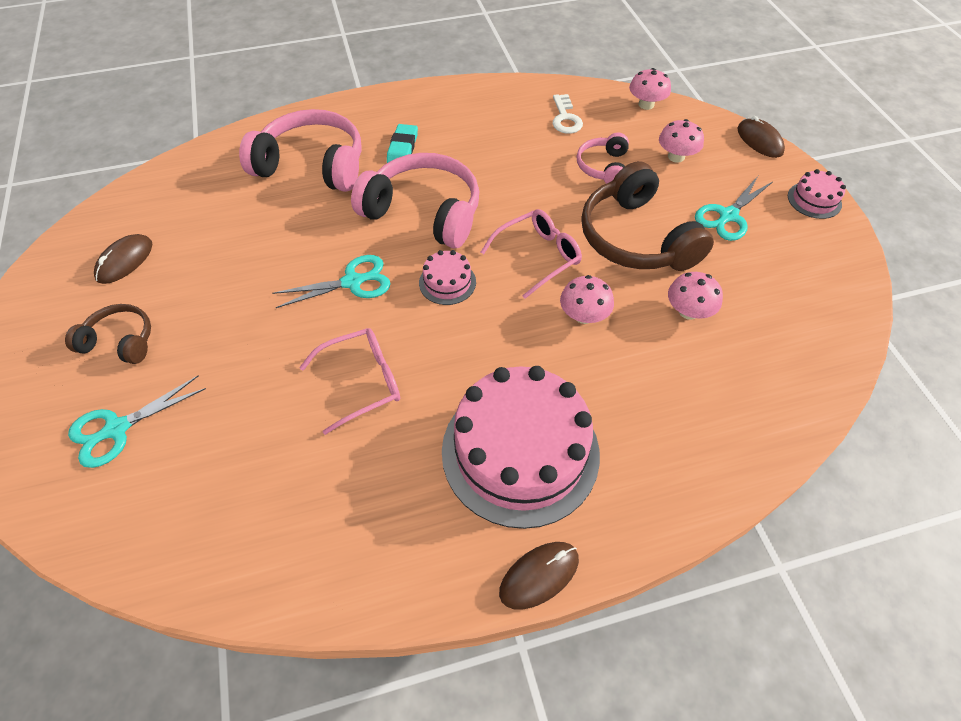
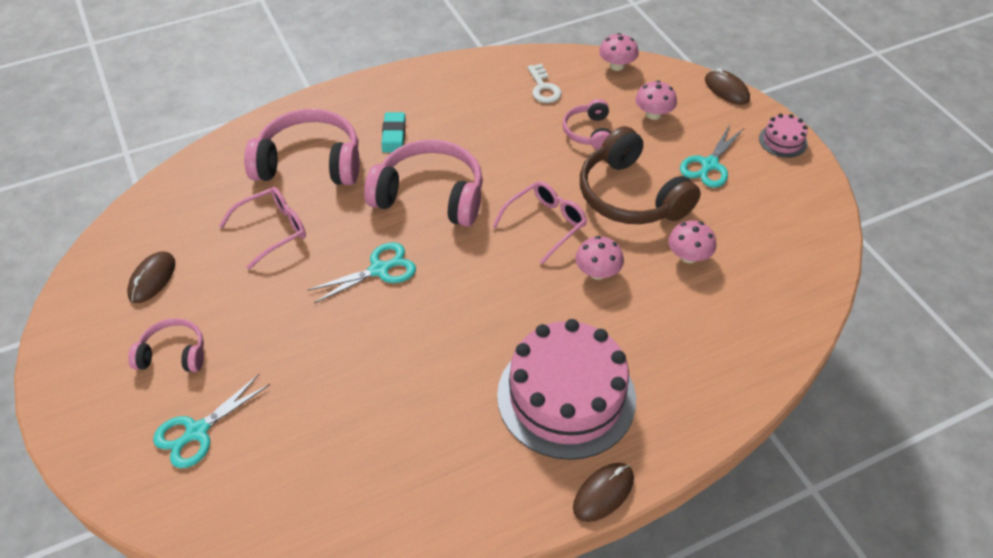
camera: 10 degrees left, 5 degrees down
brown headphones [65,304,151,364] -> pink headphones [128,318,204,372]
pink glasses [299,328,400,435] -> pink glasses moved to [219,187,306,270]
pink cake [419,250,476,305] -> none

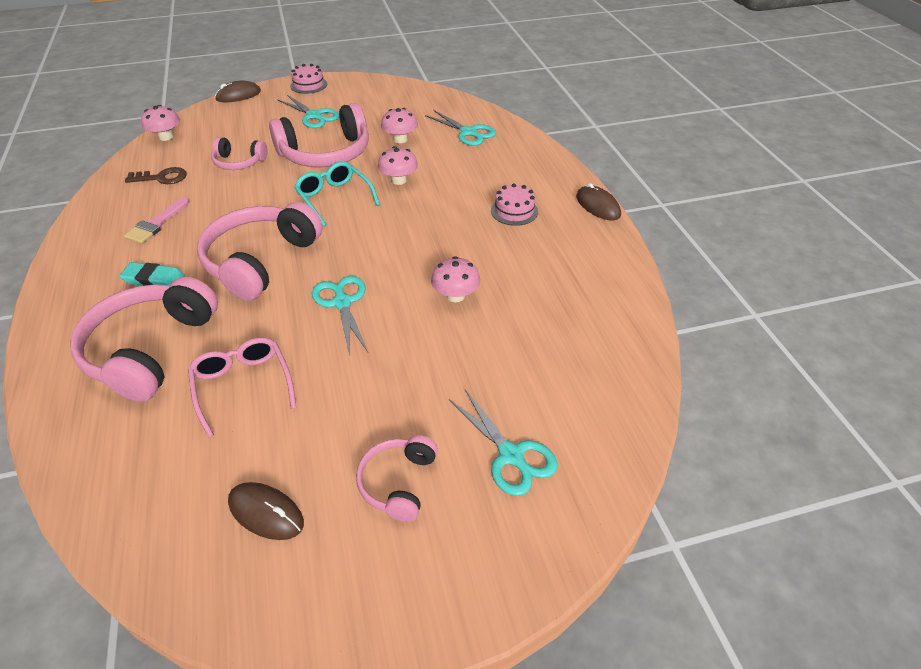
camera: 80 degrees left, 5 degrees down
pink glasses [492,181,587,264] -> turquoise glasses [294,161,380,227]
pink cake [497,319,636,460] -> pink cake [491,184,538,226], size x0.43
white key [527,64,562,103] -> brown key [125,167,187,184]
brown headphones [580,126,701,224] -> pink headphones [269,103,369,167]
pink mushroom [635,80,677,120] -> pink mushroom moved to [431,256,480,302]
none -> pink brush [124,197,189,244]
none -> turquoise scissors [425,110,496,146]

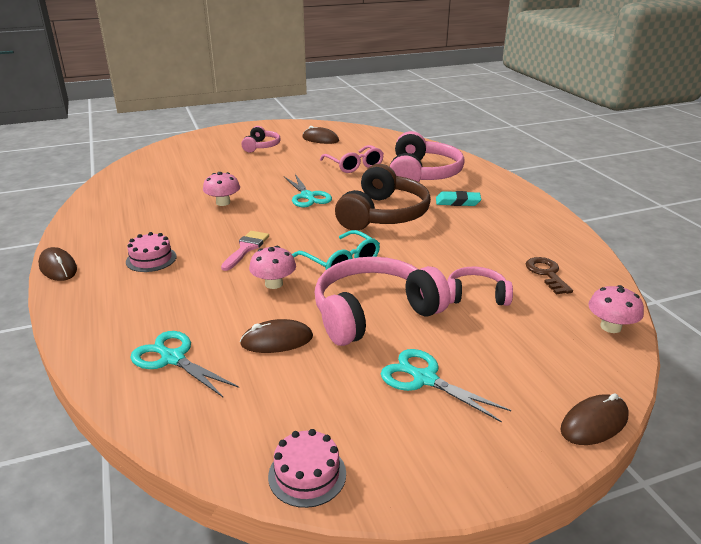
camera: 175 degrees right, 15 degrees down
pink brush [124,197,189,244] -> pink brush moved to [221,231,269,271]
brown key [125,167,187,184] -> brown key turned 90 degrees clockwise [526,257,573,295]
pink headphones [197,202,323,301] -> brown headphones [335,164,431,230]
pink cake [290,64,327,94] -> pink cake moved to [268,429,346,508]
pink mushroom [381,108,418,143] -> brown mouse [240,319,313,353]
turquoise scissors [449,389,557,496] -> none

